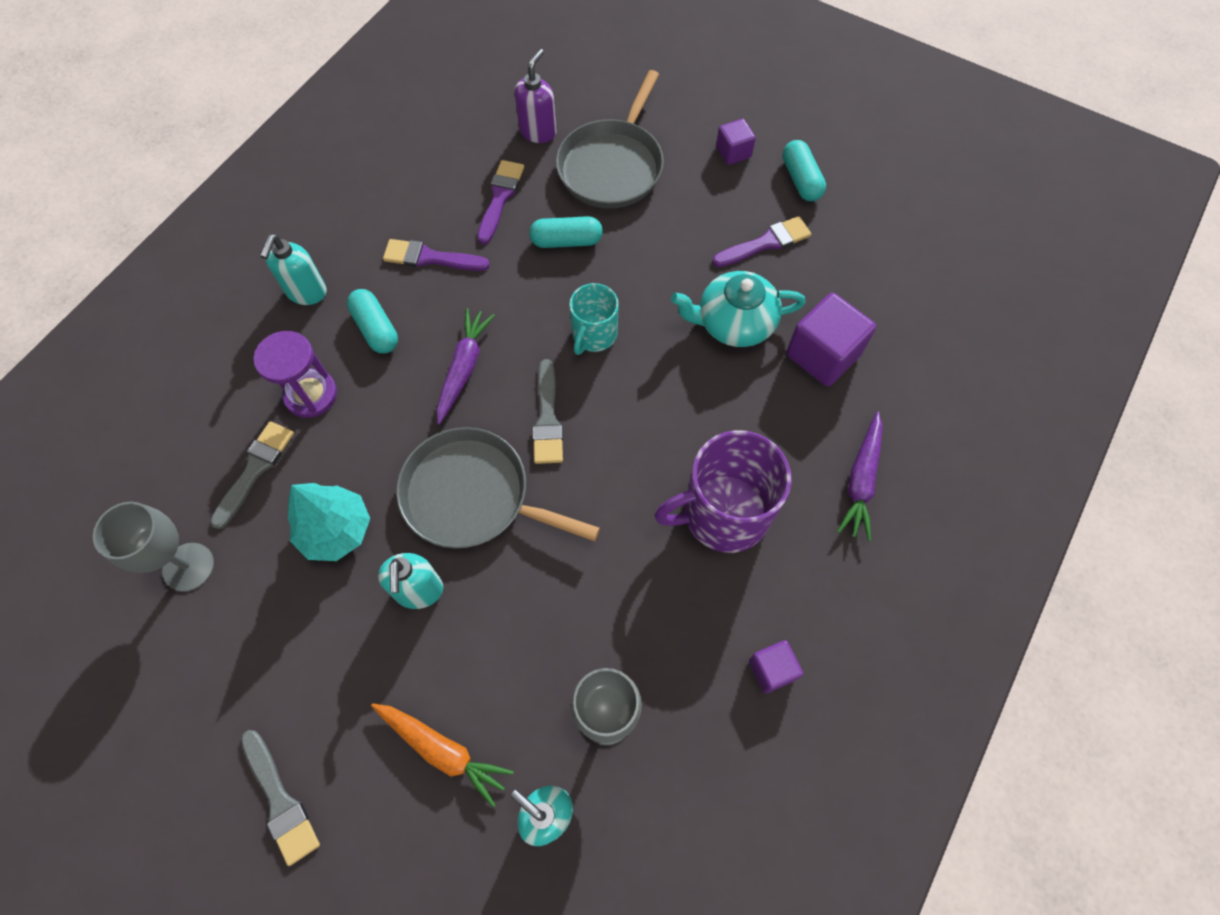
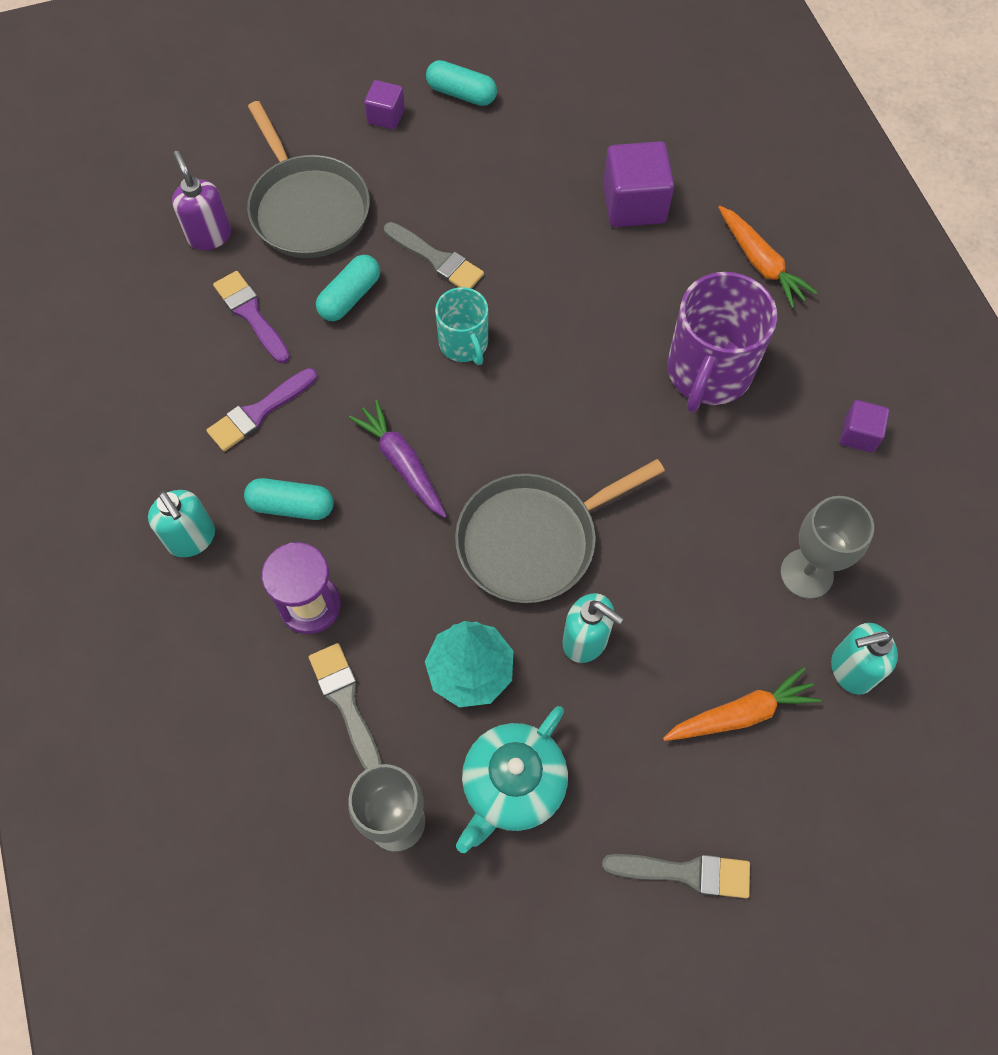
camera: 50 degrees left, 0 degrees up
grey brush [533,359,563,464] -> grey brush moved to [384,222,484,289]
turquoise teapot [671,271,806,347] -> turquoise teapot moved to [456,706,568,853]
purple brush [712,216,811,267] -> none
purple carrot [837,412,883,541] -> orange carrot [718,206,817,308]

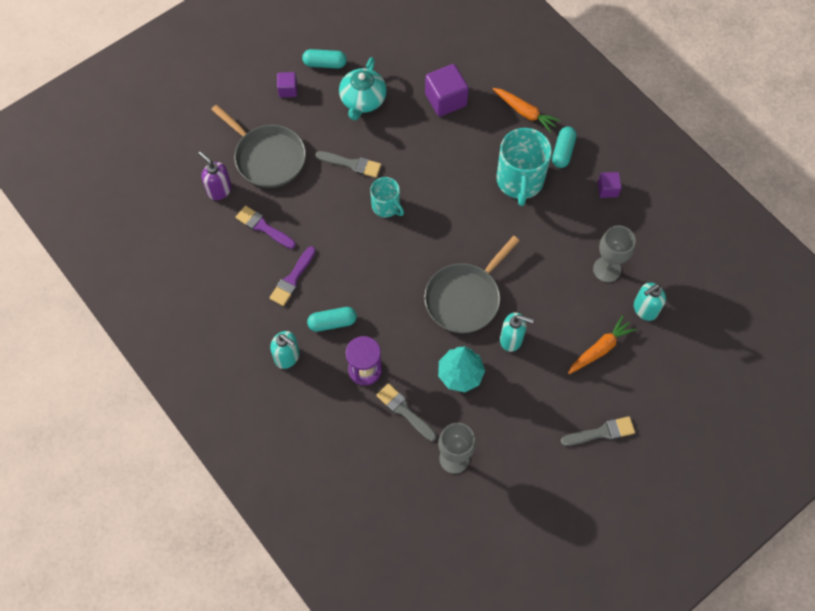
camera: 20 degrees left, 0 degrees up
turquoise capsule [316,255,380,321] -> turquoise capsule moved to [552,126,576,168]
purple carrot [349,400,447,518] -> none
turquoise teapot [456,706,568,853] -> turquoise teapot moved to [339,57,387,120]
purple mug [667,272,777,412] -> turquoise mug [496,128,552,206]

